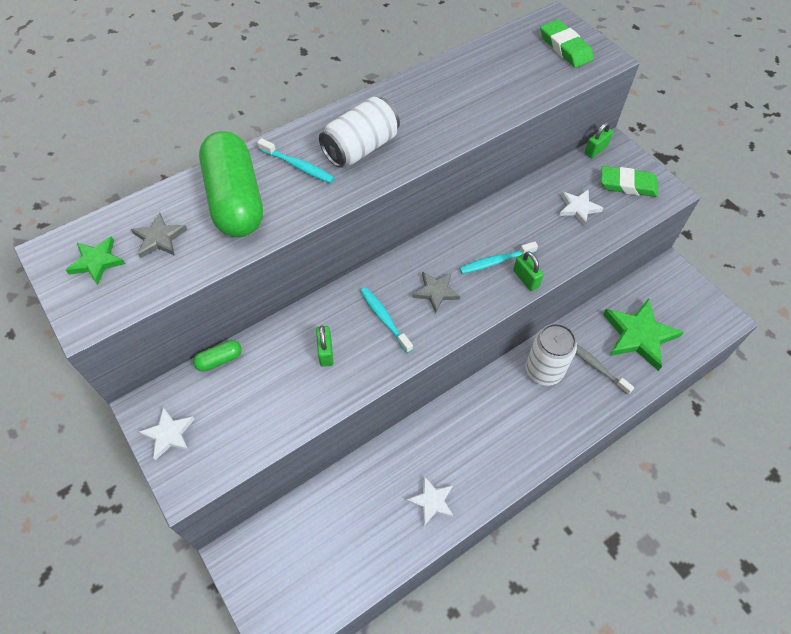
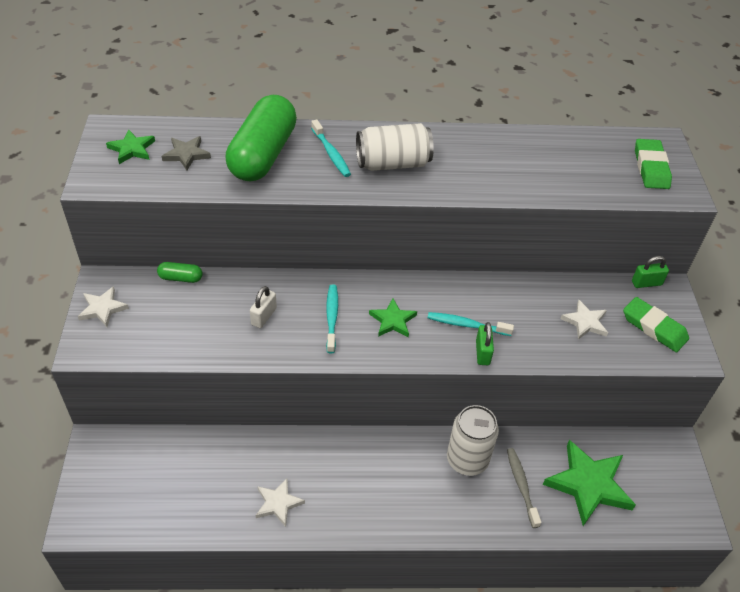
camera: 30 degrees right, 10 degrees down
green padlock [316,325,333,367] -> white padlock [250,286,277,328]
grey star [412,271,460,313] -> green star [369,298,417,338]

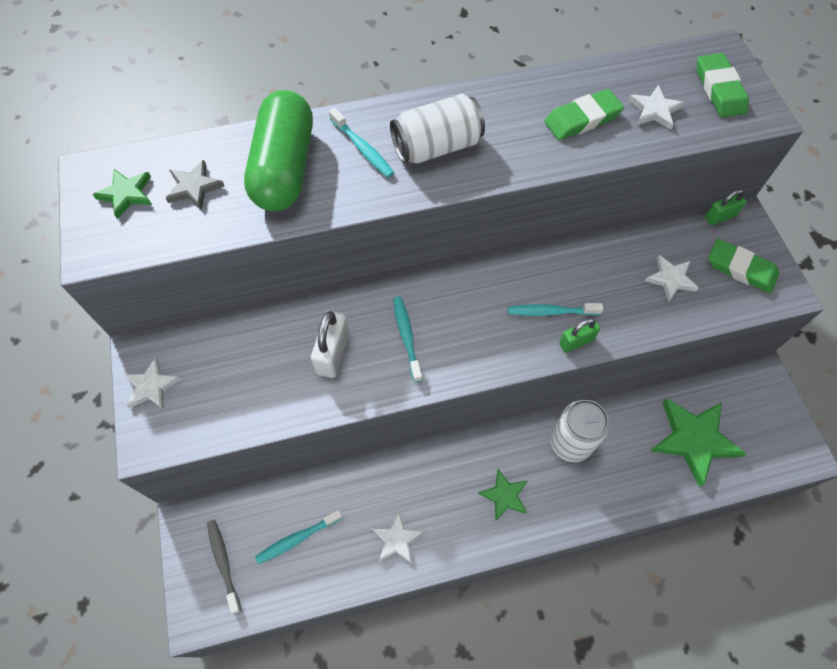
camera: 10 degrees left, 15 degrees up
green capsule [157,262,203,283] -> none
white padlock [250,286,277,328] -> white padlock [311,311,349,378], size x1.52
green star [369,298,417,338] -> green star moved to [478,469,527,520]
green padlock [476,322,494,365] -> green padlock turned 75 degrees clockwise [559,318,600,353]
grey toothbrush [507,448,541,528] -> grey toothbrush moved to [207,520,241,614]
none -> turquoise toothbrush [255,509,343,564]
none -> green eraser [544,89,624,140]
none -> white star [629,85,685,130]

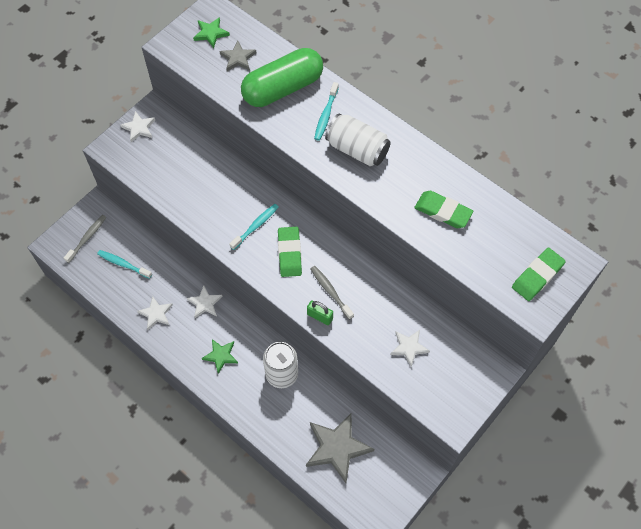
camera: 55 degrees right, 0 degrees up
white padlock [311,311,349,378] -> none
turquoise toothbrush [508,303,603,316] -> grey toothbrush [311,266,354,320]
white star [629,85,685,130] -> white star moved to [187,286,222,318]
green star [651,398,746,487] -> grey star [306,413,374,483]
green padlock [705,189,747,225] -> none
green eraser [708,239,779,294] -> green eraser moved to [278,227,302,277]

